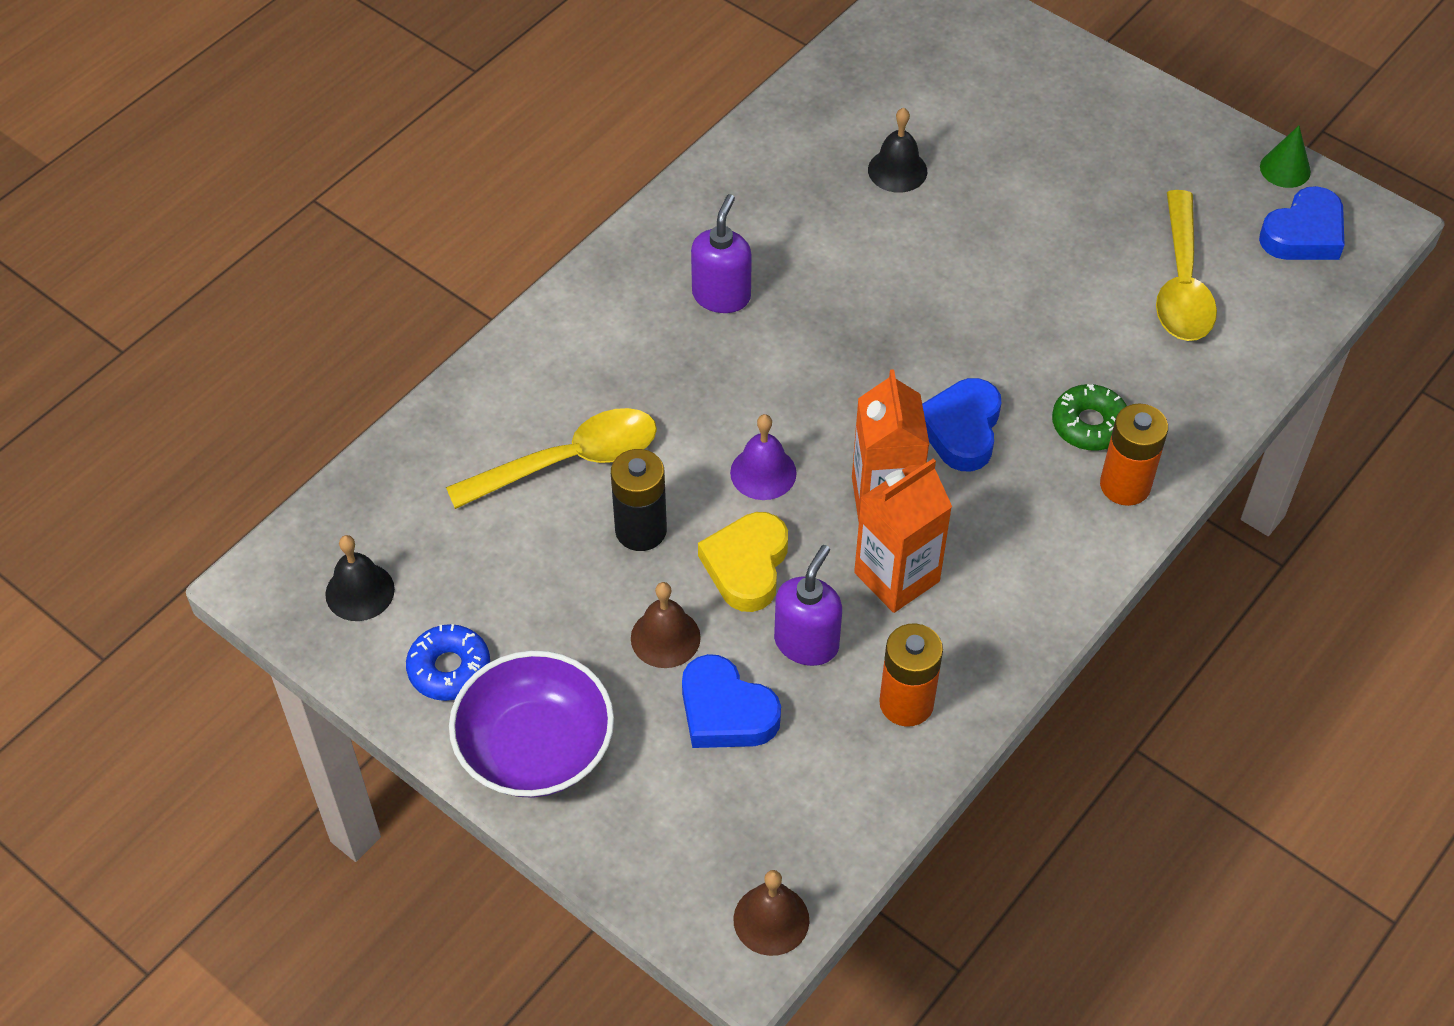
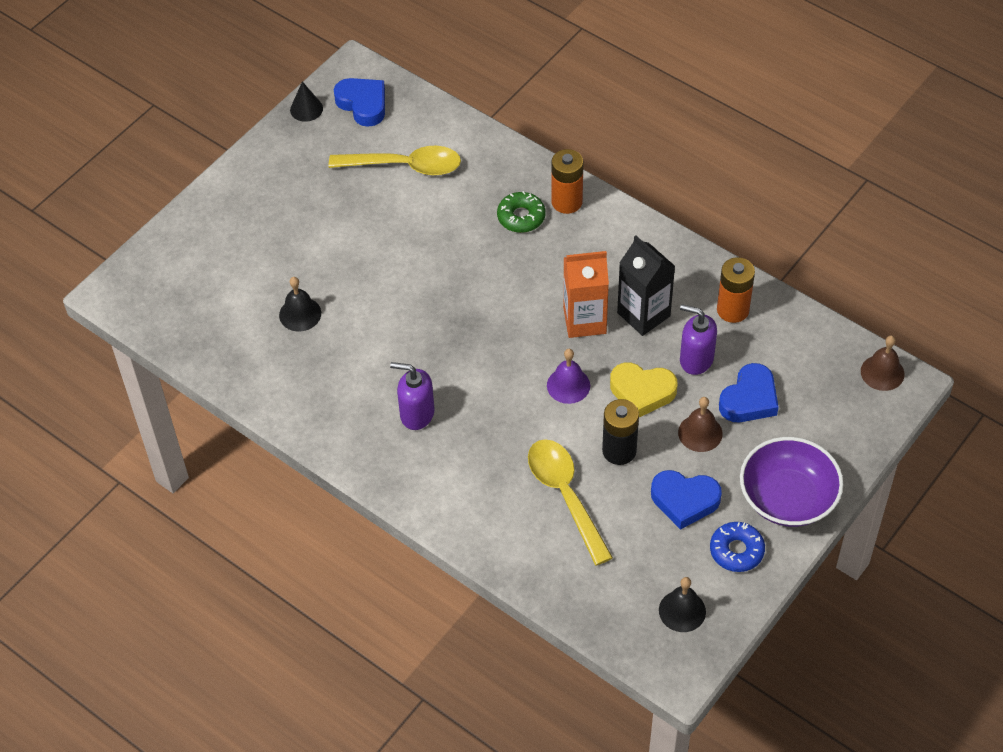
camera: 90 degrees left, 0 degrees up
orange carton [854,459,952,613] -> black carton [617,236,675,336]
blue heart [922,378,1002,472] -> blue heart moved to [651,470,722,530]
green cone [1260,125,1311,188] -> black cone [290,81,323,122]

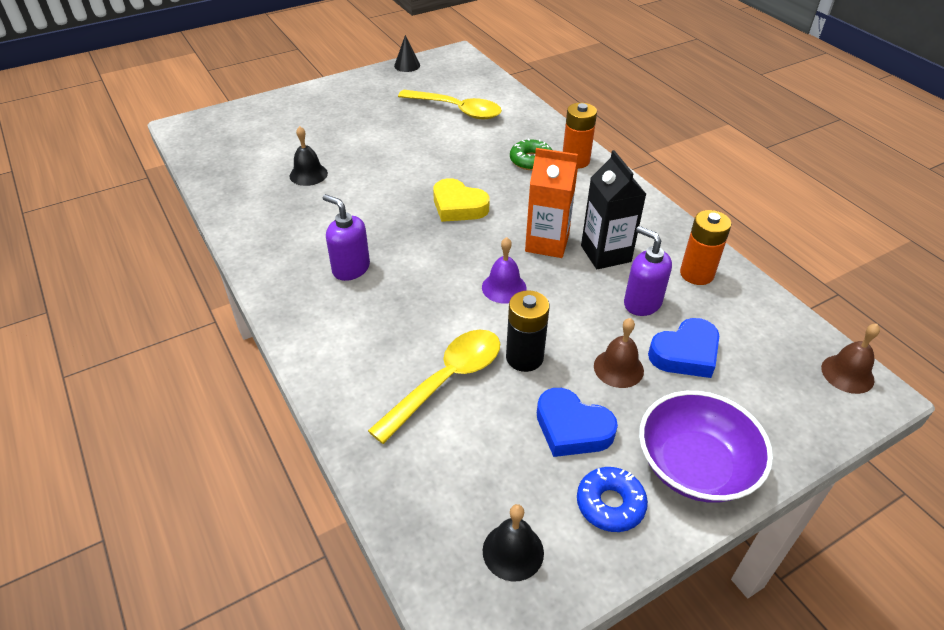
camera: 20 degrees right, 10 degrees down
blue heart [334,78,385,127] -> none
yellow spoon [528,439,613,565] -> yellow spoon turned 45 degrees clockwise [368,330,500,444]
yellow heart [610,362,677,417] -> yellow heart moved to [433,178,490,222]

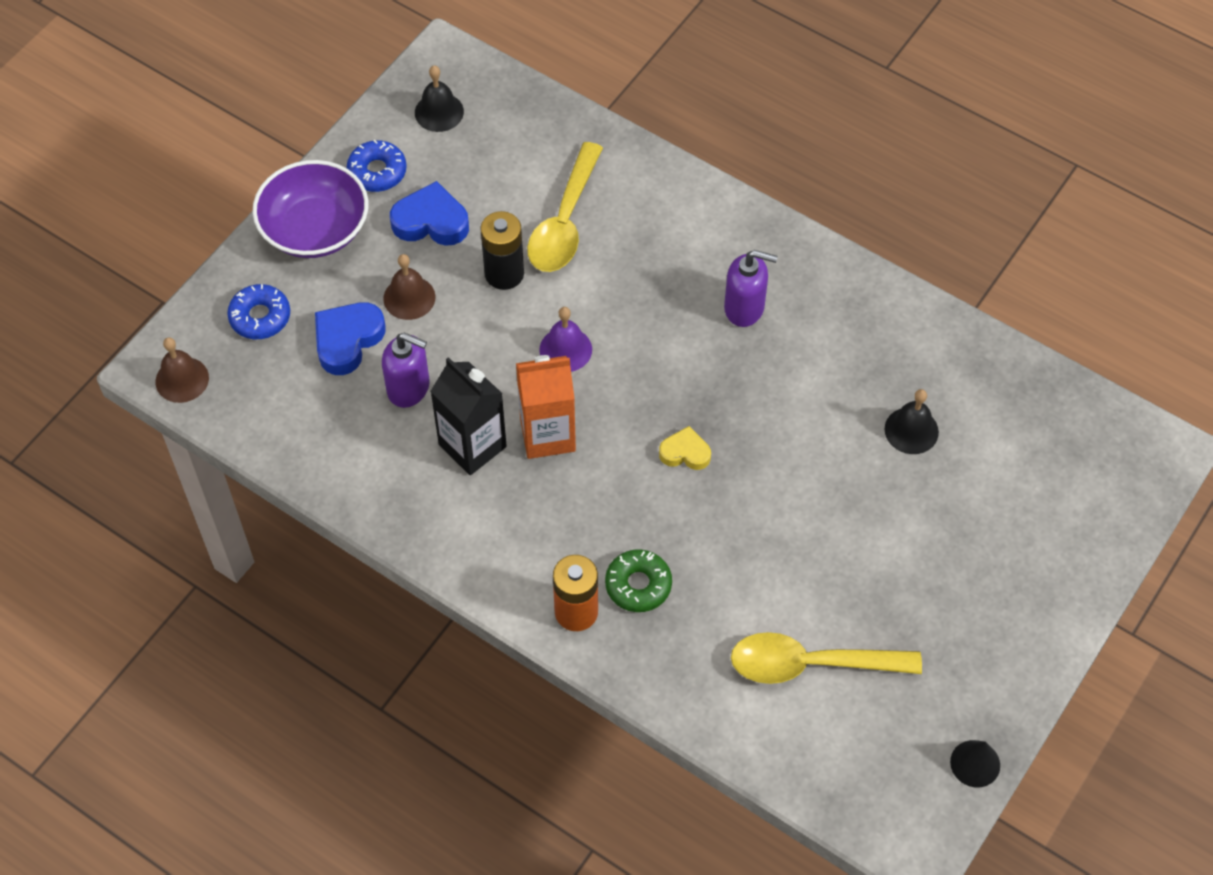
camera: 155 degrees right, 15 degrees up
yellow heart [433,178,490,222] -> yellow heart [659,426,711,470], size x0.62
orange battery [680,210,731,285] -> none
none -> blue donut [227,284,290,339]

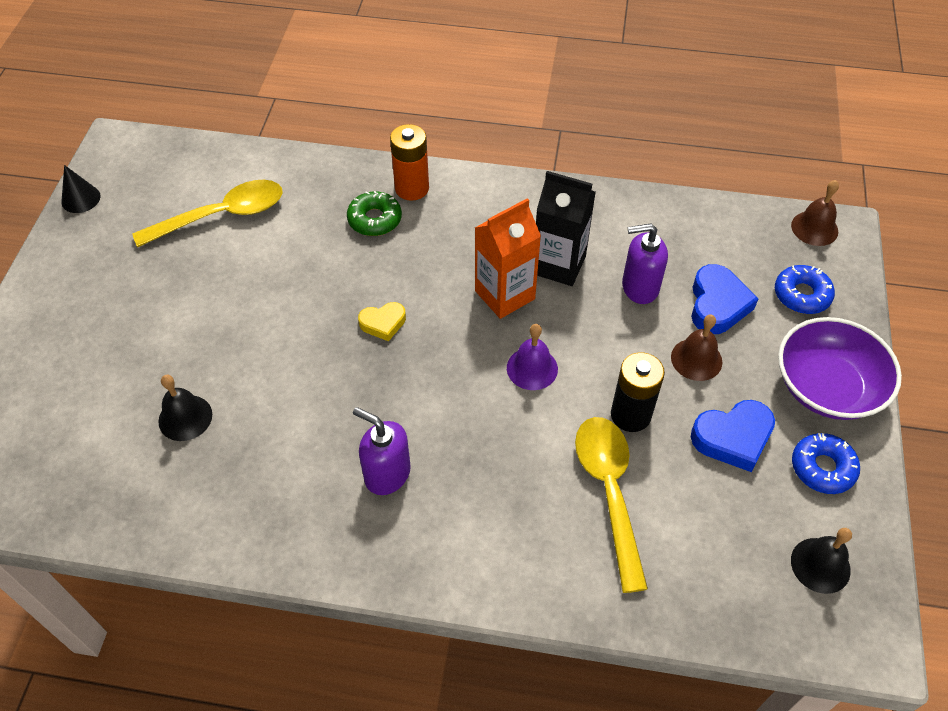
camera: 155 degrees right, 5 degrees down
purple soap dispenser [724,250,778,327] -> purple soap dispenser turned 45 degrees clockwise [353,407,411,495]

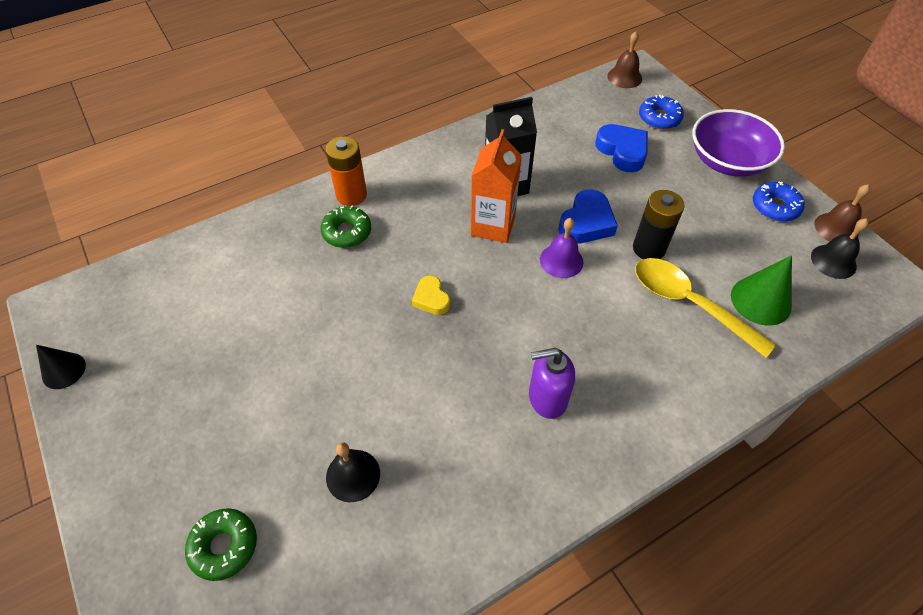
camera: 40 degrees left, 0 degrees up
yellow spoon [132,180,283,247] -> none
yellow heart [358,302,406,341] -> yellow heart turned 120 degrees clockwise [412,275,450,315]
purple soap dispenser [622,223,668,304] -> none
brown bell [671,314,722,381] -> brown bell moved to [814,184,870,241]
blue heart [691,400,775,472] -> blue heart moved to [558,189,618,244]
none -> green donut [185,508,257,581]
none -> green cone [731,255,792,326]

